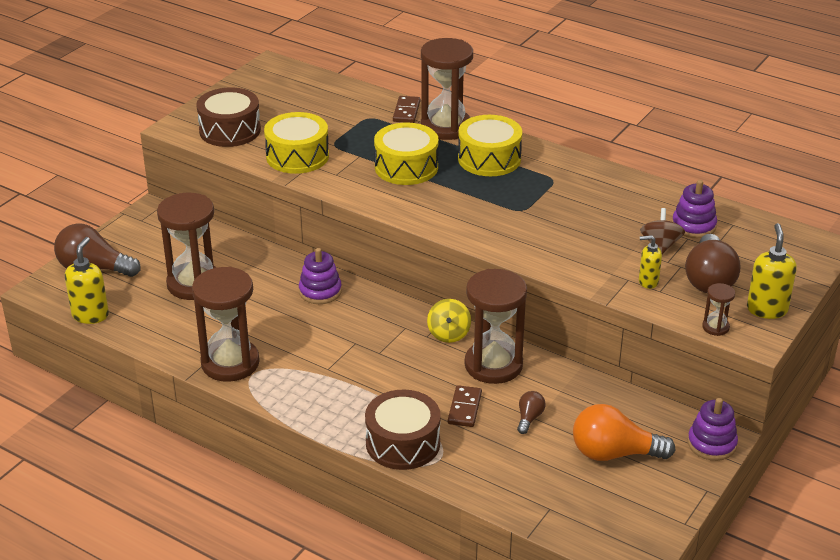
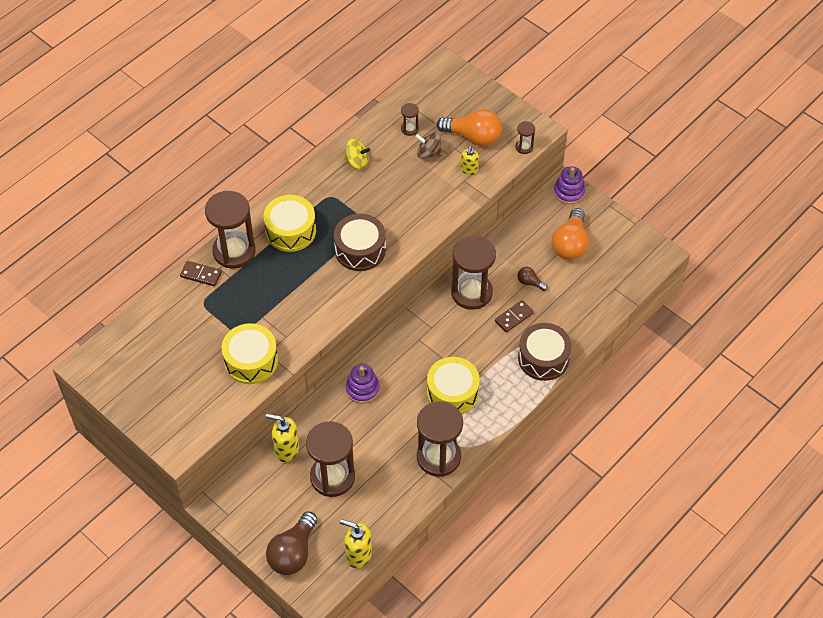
camera: 80 degrees left, 20 degrees up
brown drum [196,87,261,147] -> brown drum moved to [334,214,386,271]
yellow drum [374,122,438,185] -> yellow drum moved to [427,357,480,414]
yellow spinning top [427,299,471,343] -> yellow spinning top moved to [344,139,370,170]
brown domino [448,385,482,427] -> brown domino turned 60 degrees counterclockwise [495,300,534,332]
purple stacking toy [672,180,717,238] -> brown hourglass [401,103,419,136]
brown light bulb [685,234,740,293] -> orange light bulb [437,109,502,146]
yellow soap dispenser [747,223,797,319] -> yellow soap dispenser moved to [266,414,299,462]

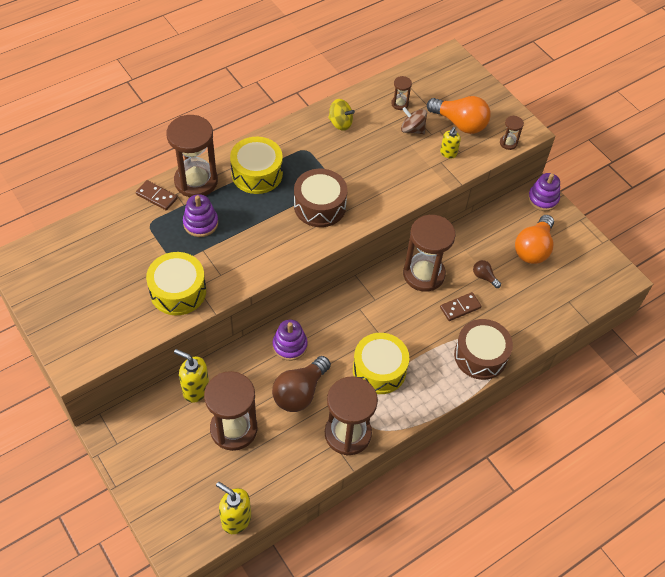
camera: 10 degrees right, 0 degrees up
brown light bulb [266,511,318,575] -> brown light bulb moved to [272,356,331,412]
none -> purple stacking toy [183,194,218,237]

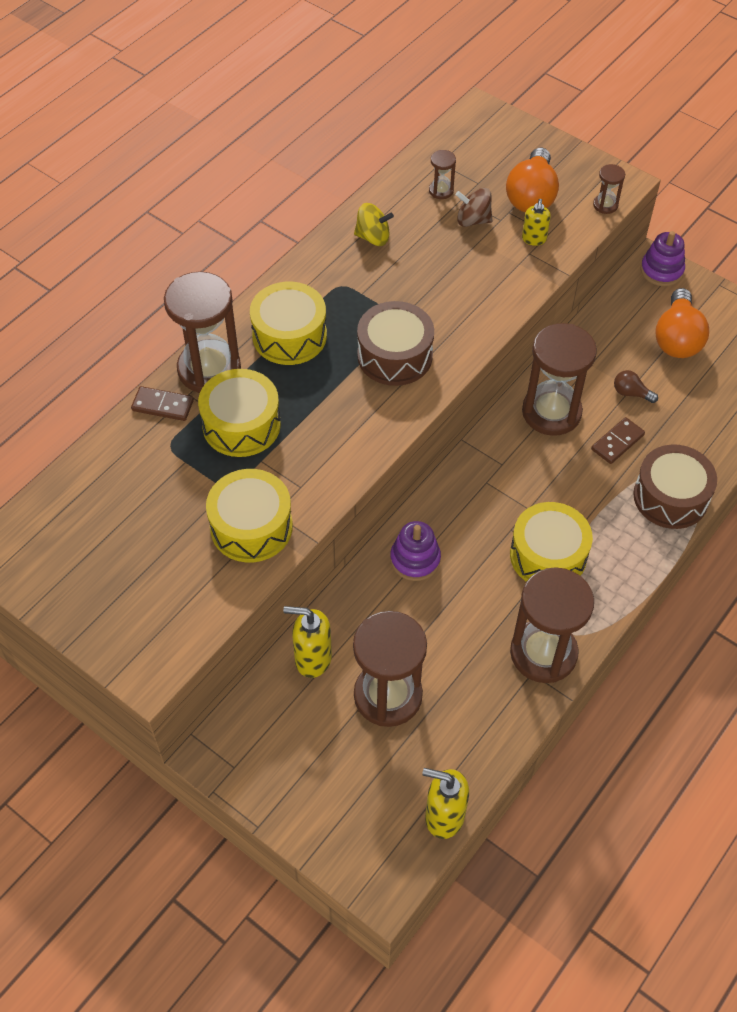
camera: 15 degrees left, 0 degrees up
purple stacking toy [183,194,218,237] -> yellow drum [198,369,281,457]
brown light bulb [272,356,331,412] -> none
orange light bulb [427,96,491,134] -> orange light bulb turned 90 degrees clockwise [506,148,559,213]

